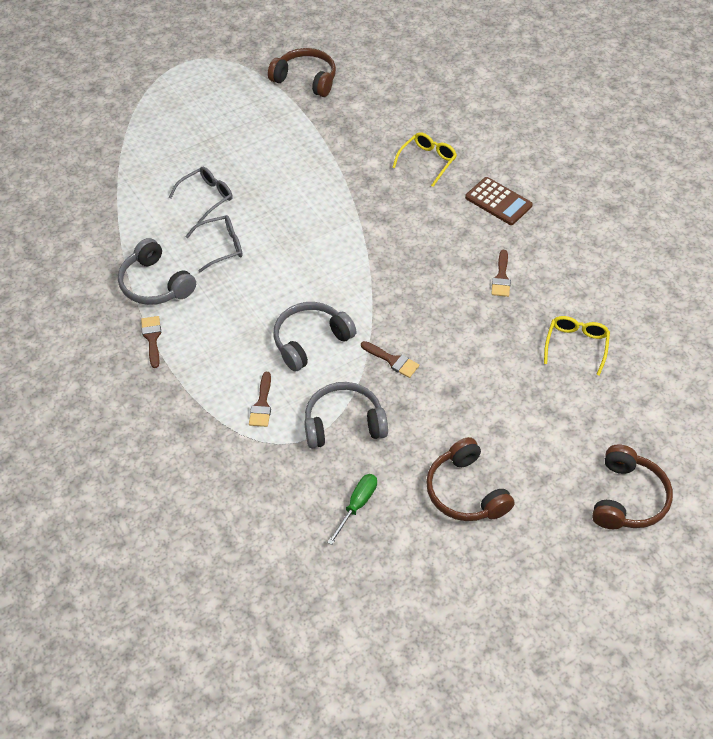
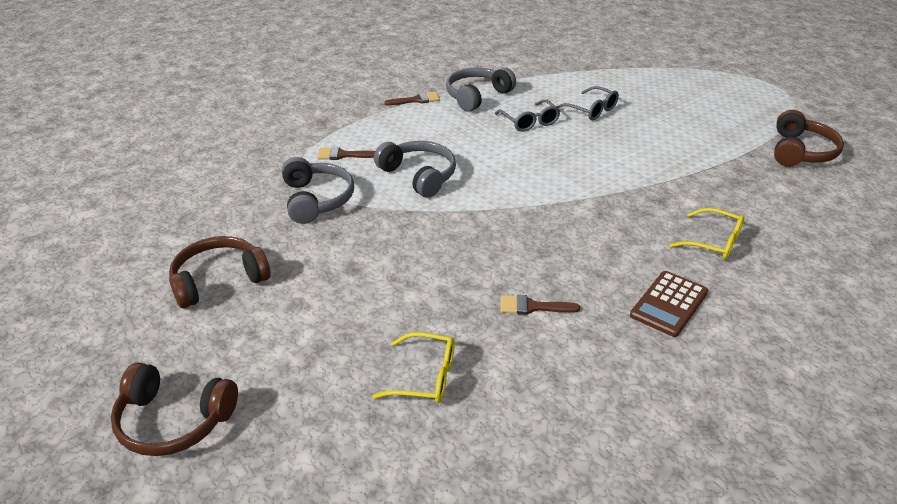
camera: 85 degrees right, 15 degrees down
green screwdriver [327,474,377,545] -> none
brown brush [361,341,419,378] -> none

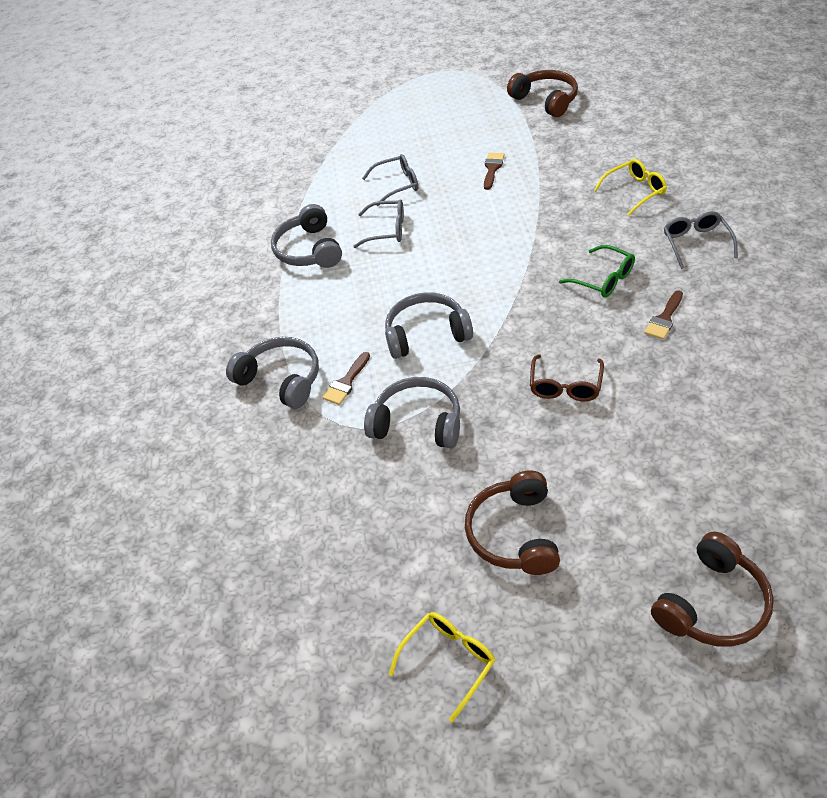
camera: 55 degrees left, 10 degrees up
yellow glasses [372,332,455,403] -> yellow glasses moved to [389,612,495,722]
brown brush [385,92,440,106] -> brown brush moved to [484,153,505,190]
brown calculator [630,271,708,337] -> grey glasses [664,211,738,269]
none -> grey headphones [226,337,319,409]
none -> brown glasses [530,354,604,401]
none -> green glasses [559,245,635,298]

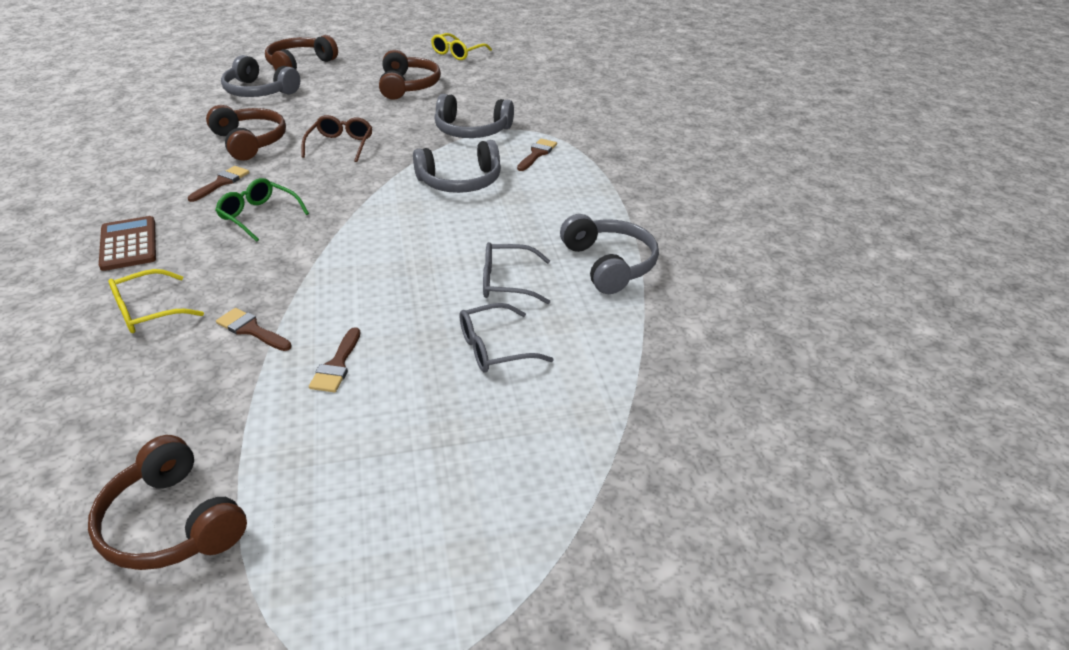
camera: 170 degrees right, 10 degrees down
grey headphones [226,337,319,409] -> grey headphones moved to [221,55,300,97]
grey glasses [664,211,738,269] -> brown calculator [99,216,156,271]
none -> brown headphones [206,105,286,161]
none -> brown brush [216,308,292,351]

